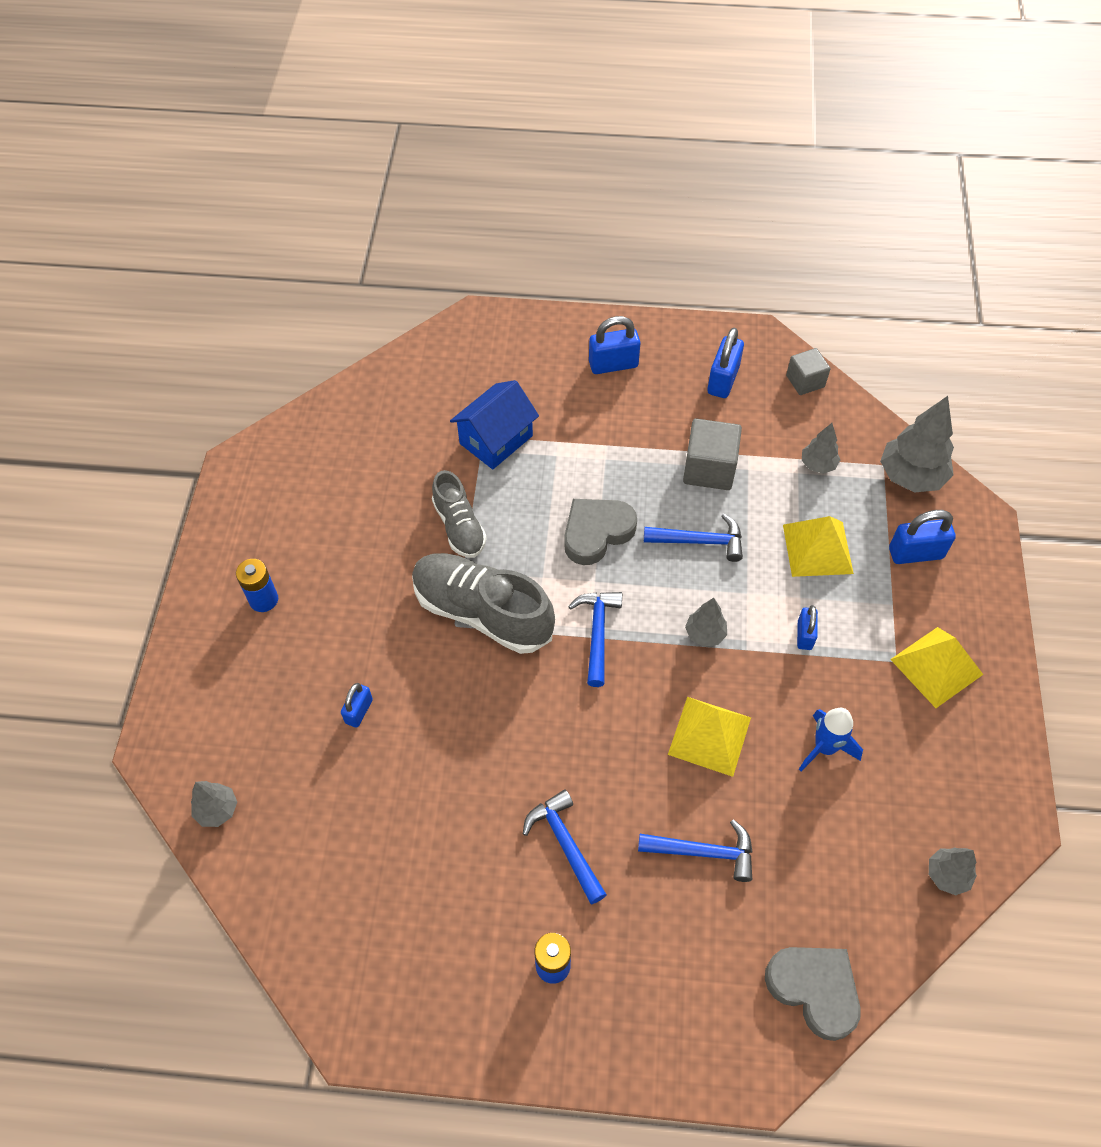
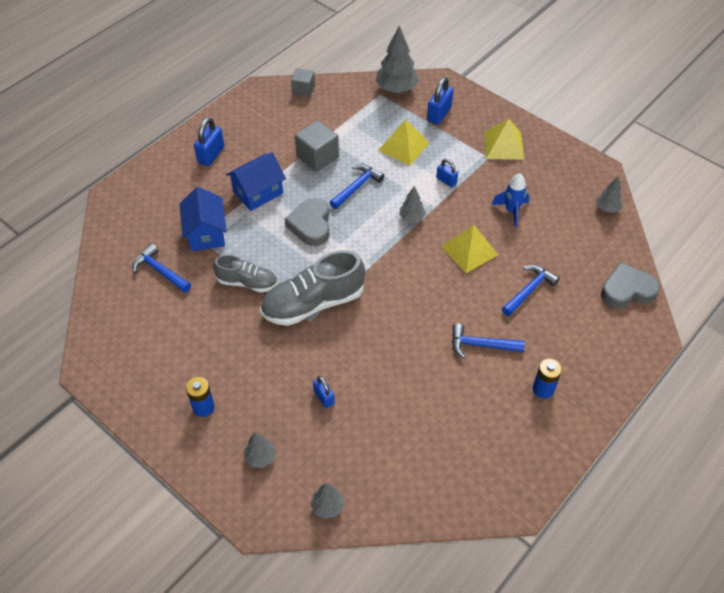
camera: 55 degrees left, 5 degrees down
blue hammer [568,592,622,687] -> blue hammer moved to [132,244,191,293]
blue padlock [707,328,744,398] -> none
grey tree [802,423,840,474] -> grey tree moved to [244,432,276,468]
none -> blue house [226,152,286,211]

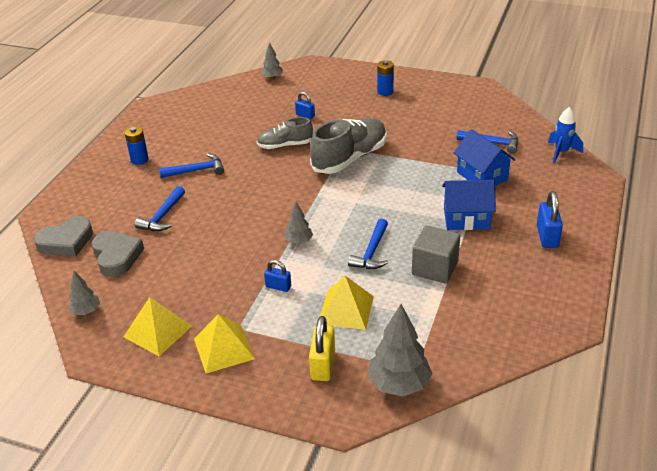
camera: 160 degrees right, 15 degrees down
grey shoe [213,255,277,293] -> grey shoe moved to [257,117,313,149]
blue house [226,152,286,211] -> blue house turned 60 degrees clockwise [442,180,496,230]
grey tree [244,432,276,468] -> none
grey heart [285,198,329,246] -> grey heart moved to [92,231,144,277]
grey cube [291,68,315,97] -> none
blue padlock [427,77,453,124] -> yellow padlock [309,316,335,381]
yellow pyramid [441,225,498,273] -> yellow pyramid moved to [123,297,192,356]
blue rocket [491,173,529,228] -> blue rocket moved to [548,107,583,163]

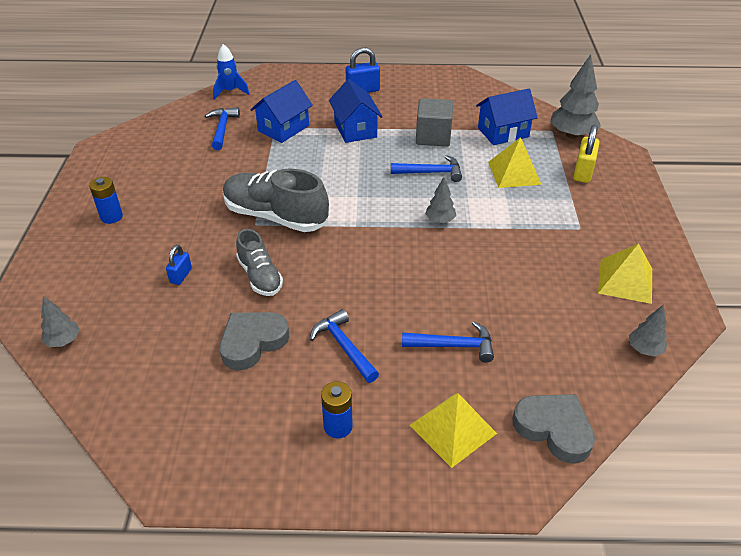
camera: 110 degrees left, 5 degrees up
grey heart [92,231,144,277] -> grey heart moved to [220,312,290,371]
yellow pyramid [194,314,255,374] -> yellow pyramid moved to [410,393,497,468]
blue padlock [264,260,291,292] -> none
yellow padlock [309,316,335,381] -> yellow padlock turned 60 degrees counterclockwise [573,125,600,183]
none -> blue house [476,89,538,145]

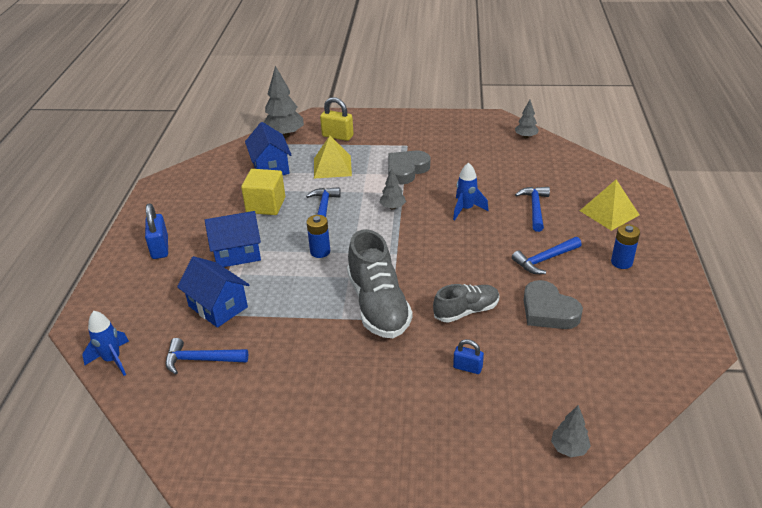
camera: 85 degrees left, 5 degrees down
blue battery [89,177,123,224] -> blue battery moved to [306,215,330,258]
grey shoe [223,168,329,232] -> grey shoe turned 45 degrees counterclockwise [347,229,413,338]
grey cube [416,98,453,146] -> yellow cube [241,169,285,215]
grey heart [513,394,595,463] -> grey heart moved to [388,150,430,185]
yellow pyramid [598,244,652,304] -> none
none -> blue rocket [453,163,489,221]

